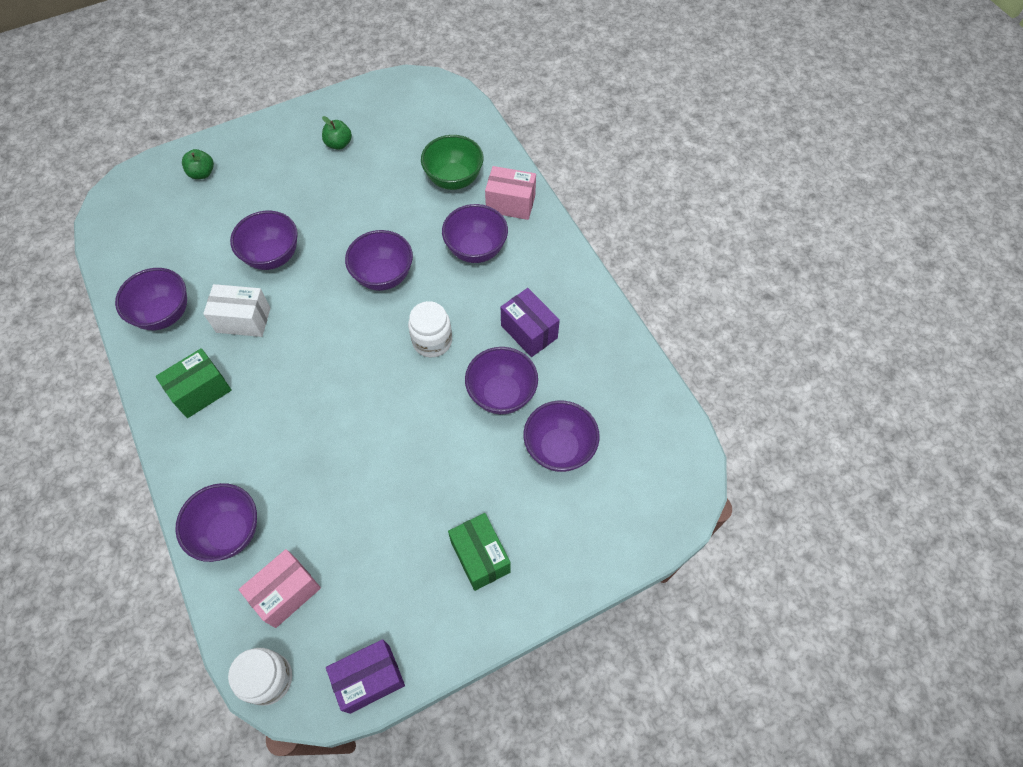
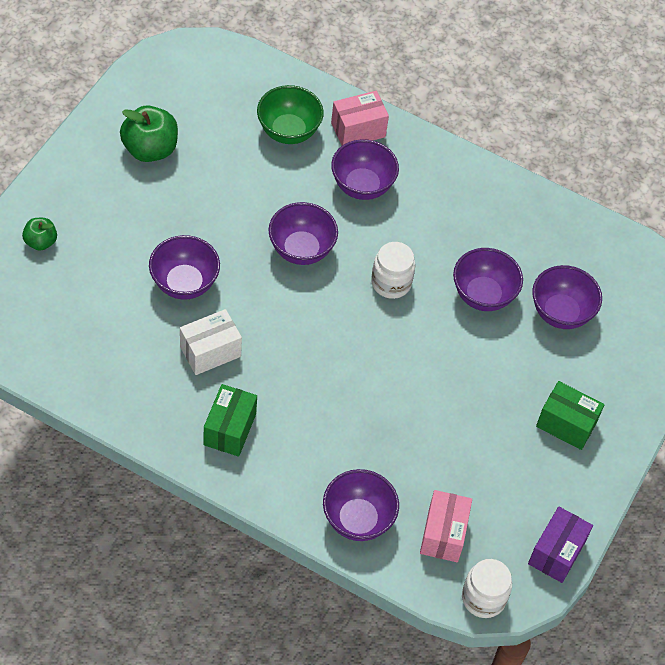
camera: 40 degrees left, 5 degrees down
purple bowl [115,268,187,330] -> none
green apple [322,116,352,150] -> green apple [120,105,178,162], size x1.76
purple box [501,288,560,357] -> none

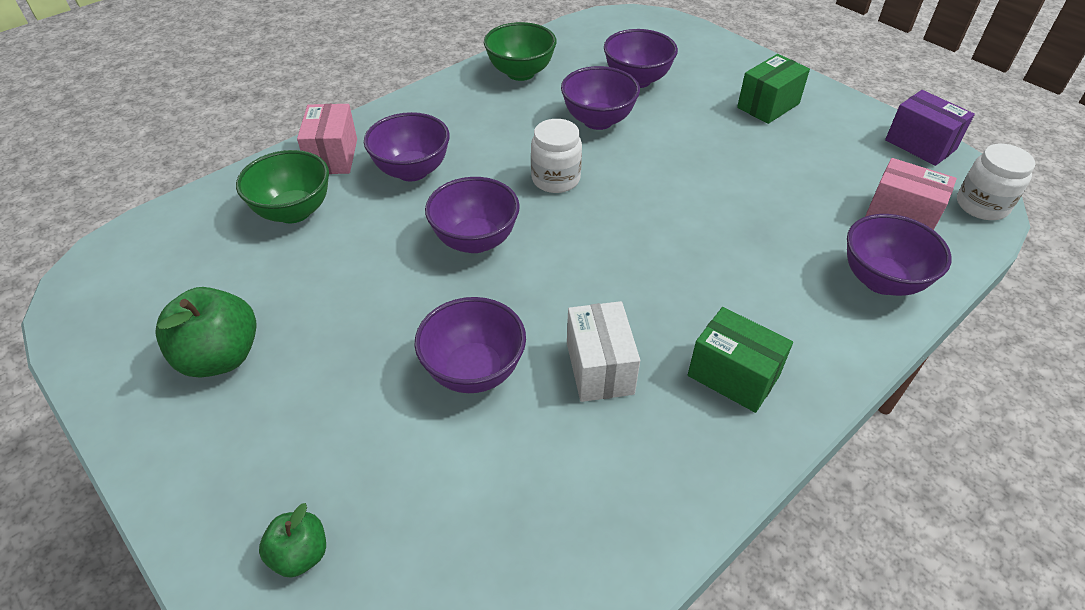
camera: 65 degrees left, 10 degrees down
none -> green bowl [484,22,557,81]

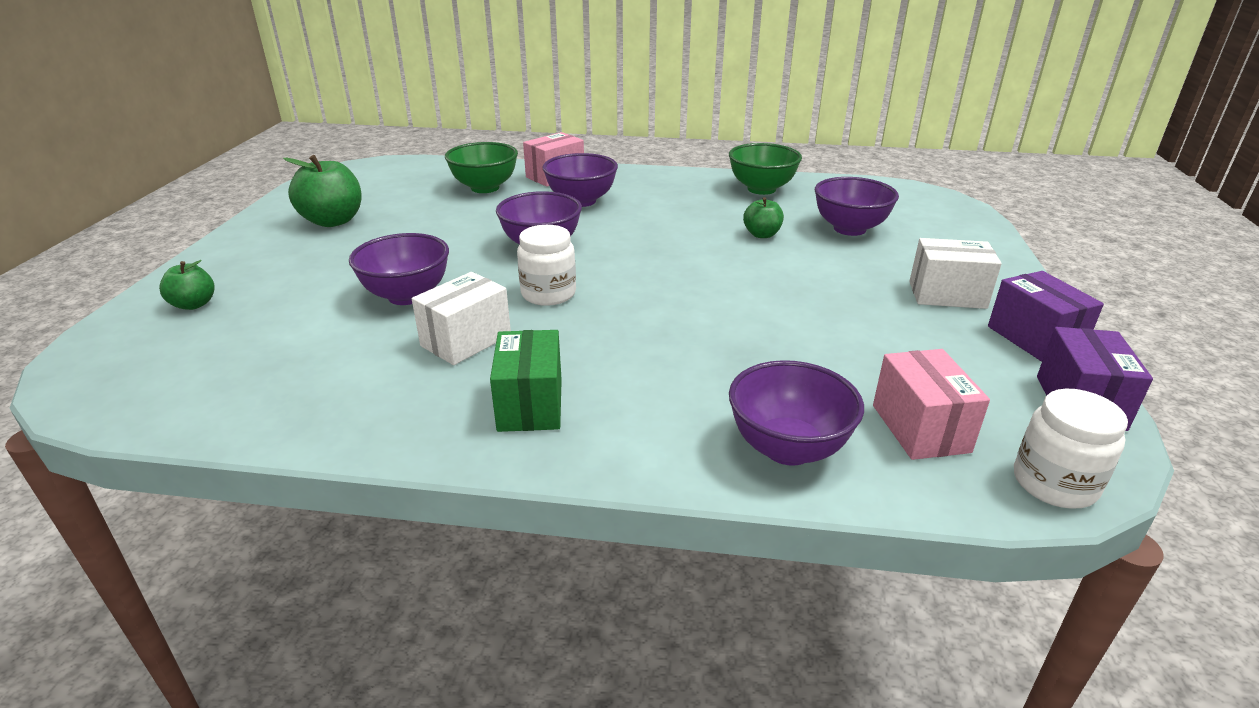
camera: 50 degrees right, 15 degrees down
white jar [531,119,582,193] -> white jar moved to [517,225,576,306]
purple bowl [561,66,640,130] -> green apple [743,197,784,238]
green box [737,54,810,124] -> white box [909,238,1002,309]
none -> purple box [988,271,1104,362]

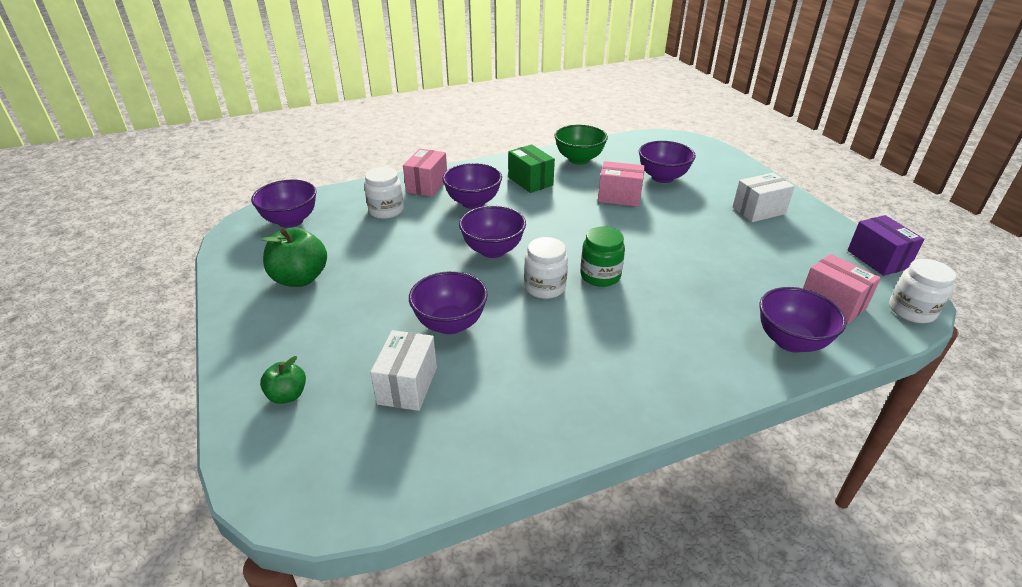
camera: 30 degrees left, 5 degrees up
white box [412,272,511,365] -> white box moved to [370,330,437,411]
green bowl [445,142,518,193] -> white jar [364,167,404,219]
green box [490,330,562,432] -> green box moved to [508,144,555,193]
green apple [743,197,784,238] -> pink box [598,161,645,207]
purple box [988,271,1104,362] -> none
none -> purple bowl [251,180,317,228]
none -> green jar [581,226,625,287]

